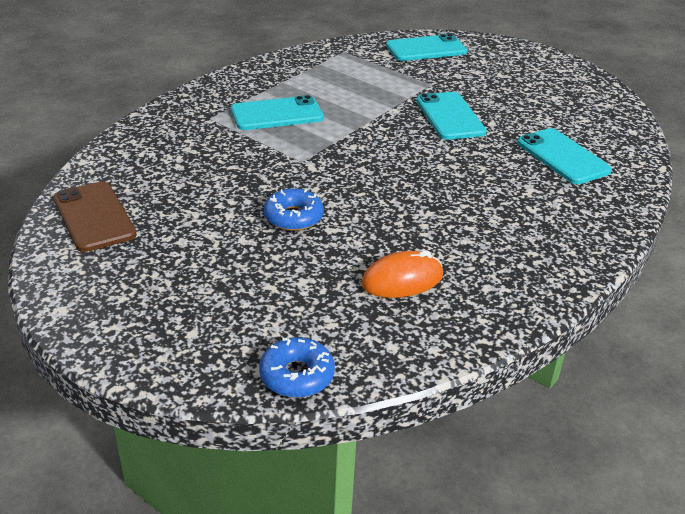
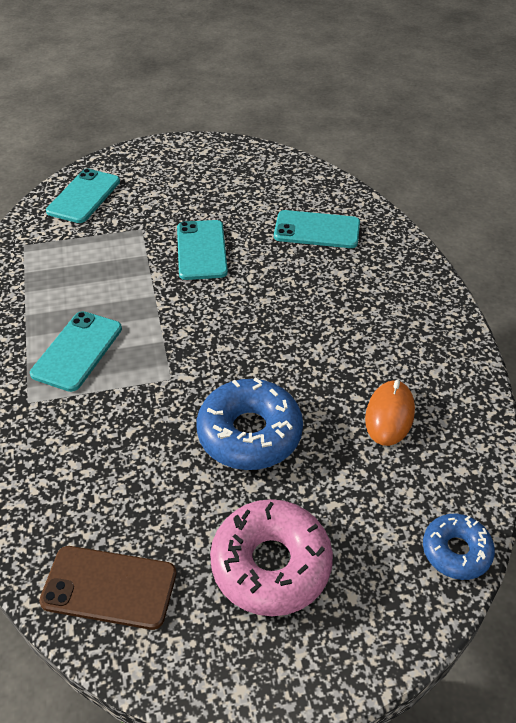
camera: 50 degrees left, 10 degrees up
blue donut [264,188,324,231] -> blue donut [197,377,303,470], size x1.70
turquoise phone [416,92,486,140] -> turquoise phone turned 60 degrees clockwise [177,220,228,280]
none -> pink donut [210,499,333,616]

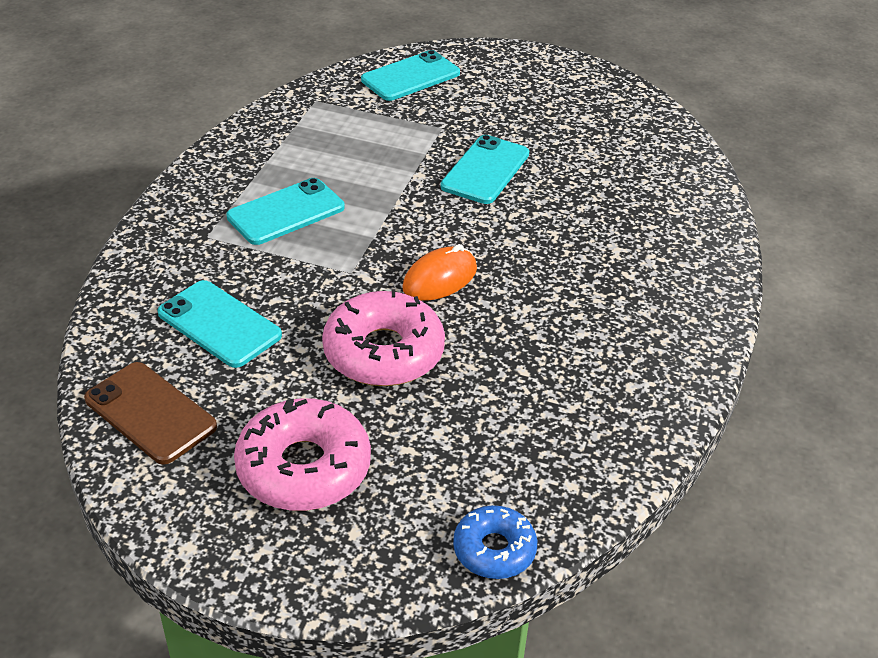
camera: 30 degrees right, 5 degrees down
blue donut [197,377,303,470] -> pink donut [322,289,445,386]
turquoise phone [274,210,360,248] -> turquoise phone moved to [157,280,282,368]
orange mouse [365,380,415,446] -> orange mouse moved to [402,244,477,301]

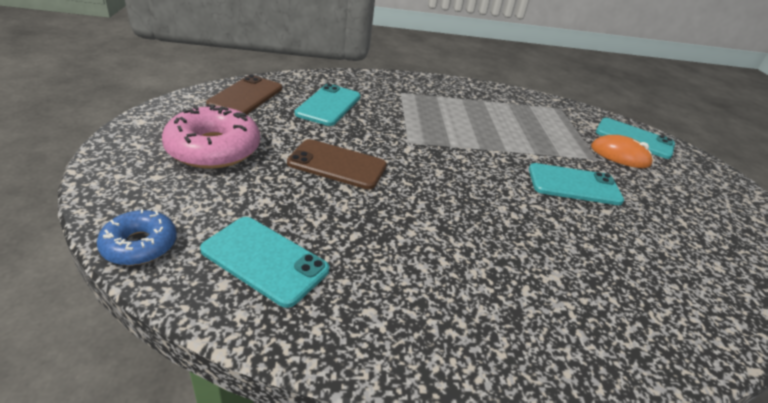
camera: 65 degrees right, 5 degrees down
turquoise phone [226,178,345,245] -> turquoise phone moved to [200,217,329,308]
pink donut [322,289,445,386] -> brown phone [287,139,387,189]
orange mouse [402,244,477,301] -> orange mouse moved to [591,135,653,168]

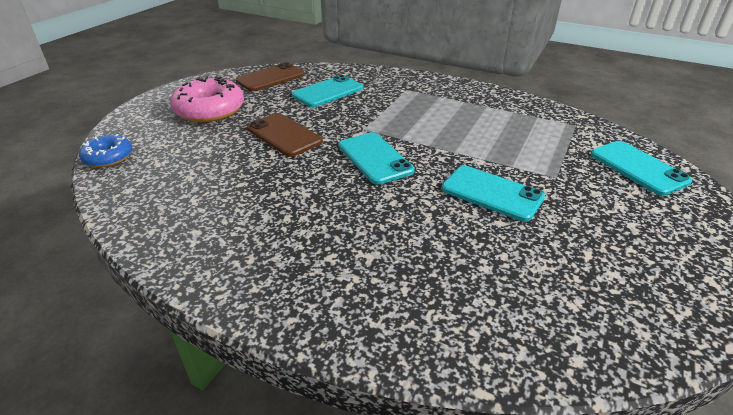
camera: 35 degrees right, 0 degrees up
turquoise phone [200,217,329,308] -> turquoise phone moved to [338,132,414,185]
orange mouse [591,135,653,168] -> none

